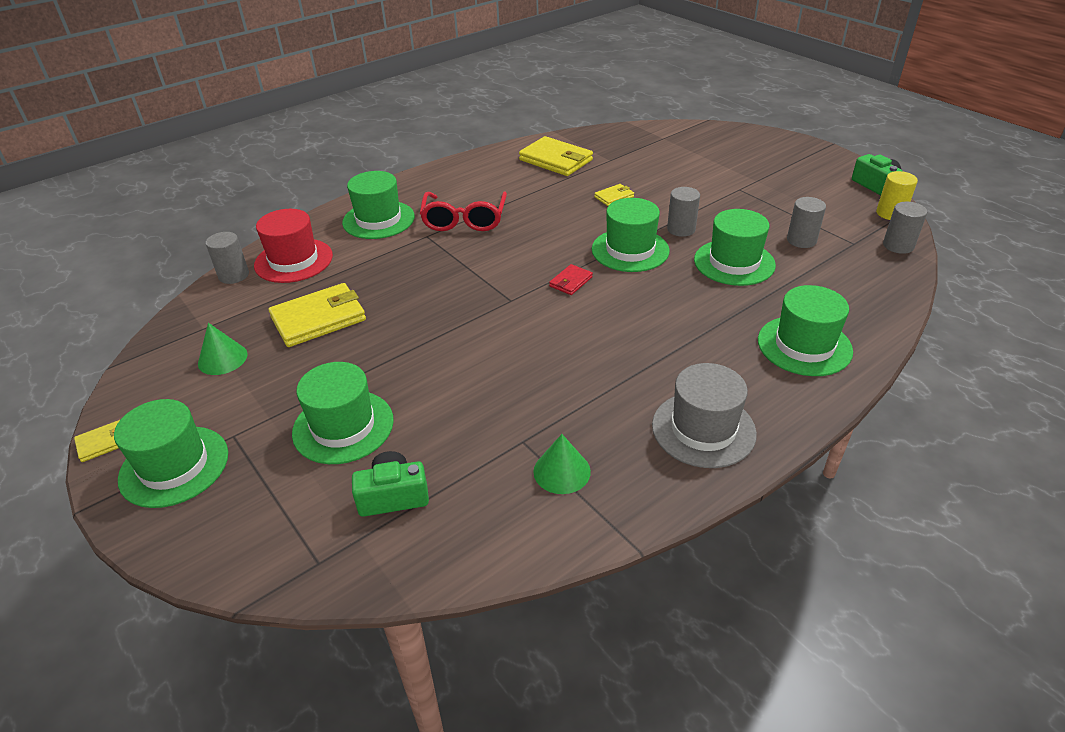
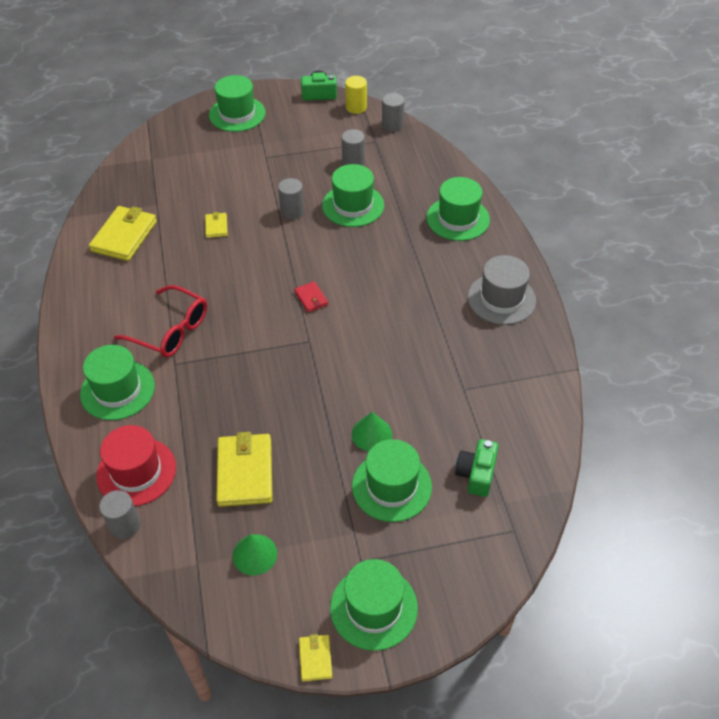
camera: 65 degrees left, 10 degrees up
yellow wallet [519,136,593,176] -> yellow wallet turned 45 degrees counterclockwise [89,206,157,261]
green cone [533,434,591,494] -> green cone moved to [352,412,392,451]
green hat [592,198,670,272] -> green hat moved to [209,75,266,132]

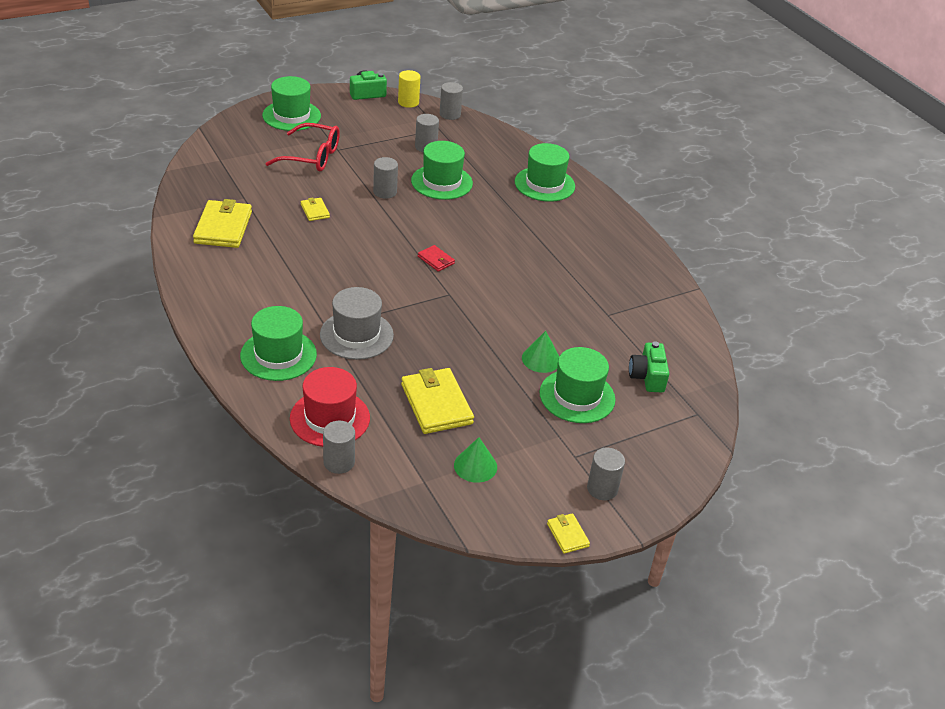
camera: 20 degrees left, 10 degrees down
red glasses [114,285,207,358] -> red glasses moved to [265,123,340,172]
green hat [330,559,418,651] -> grey cylinder [587,448,625,500]
grey hat [468,255,536,325] -> grey hat moved to [320,287,394,360]

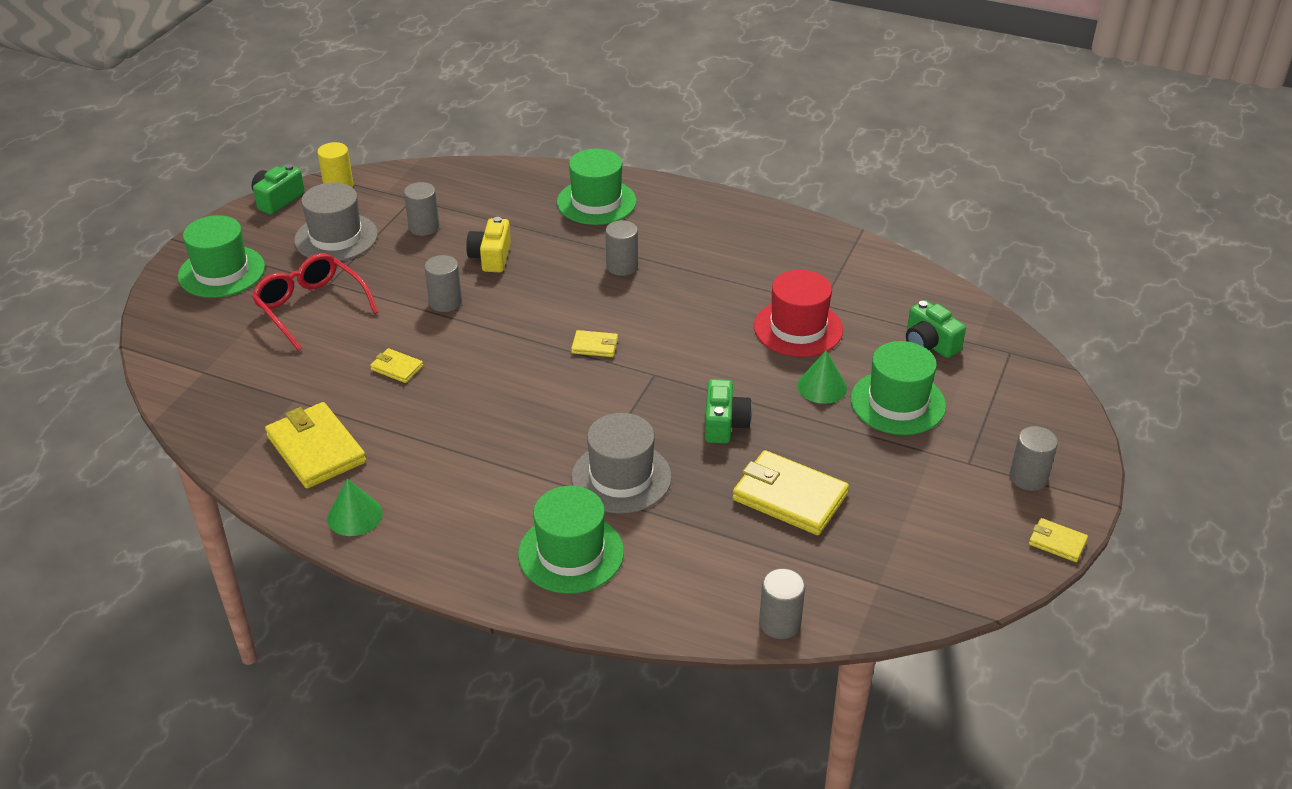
camera: 35 degrees left, 0 degrees up
red glasses [265,123,340,172] -> red glasses turned 105 degrees counterclockwise [252,253,378,351]
red hat [290,367,370,447] -> red hat moved to [754,270,843,357]
green hat [411,141,473,200] -> yellow camera [466,217,511,272]
red wallet [418,245,455,272] -> yellow wallet [571,330,618,357]
grey cylinder [440,82,463,120] -> grey cylinder moved to [605,220,638,276]
green cone [454,437,497,483] -> green cone moved to [327,478,383,536]
none -> grey hat [294,183,378,261]
none -> green camera [705,379,752,444]

